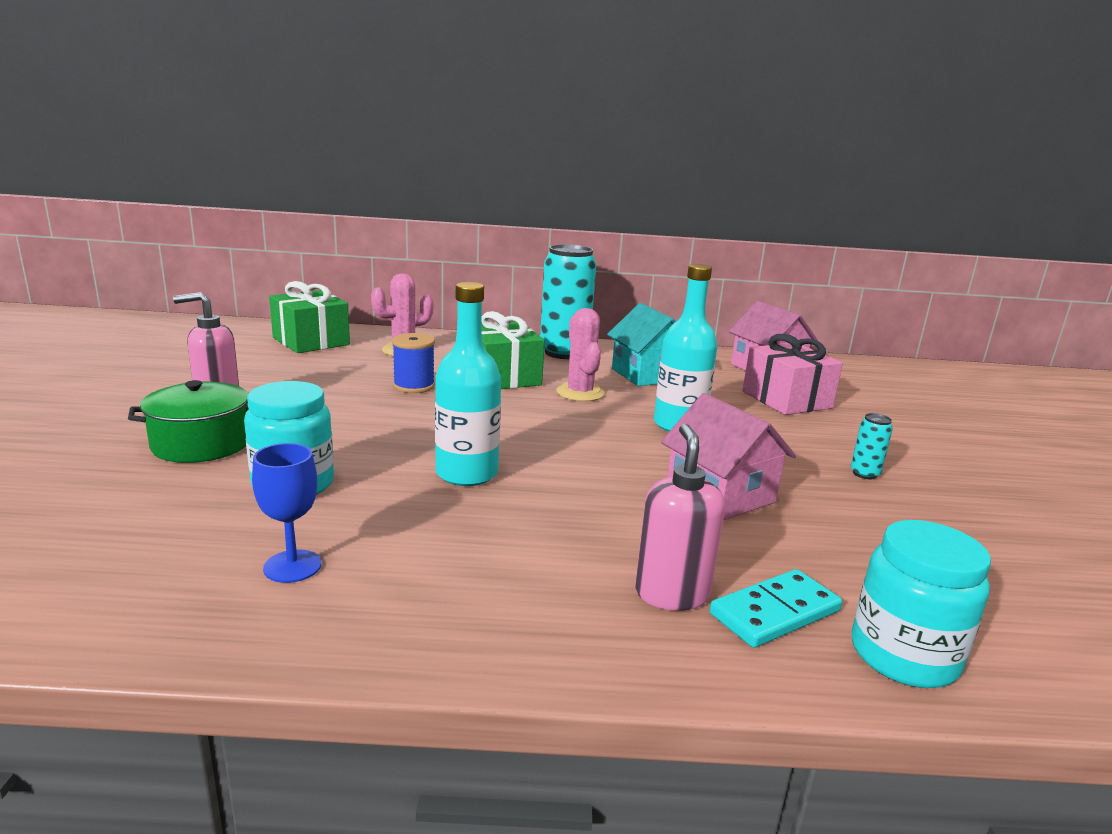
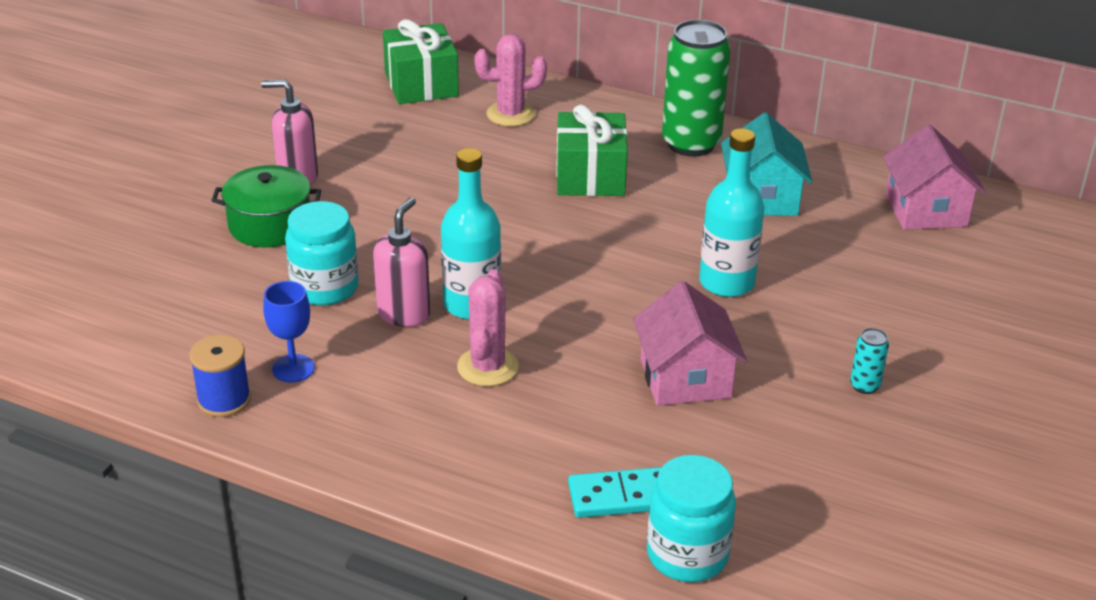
camera: 25 degrees right, 15 degrees up
blue spool [392,333,435,393] -> blue spool moved to [189,335,251,417]
turquoise can [540,244,596,359] -> green can [662,20,731,157]
pink cactus [556,308,605,401] -> pink cactus moved to [457,269,519,386]
pink soap dispenser [635,424,725,611] -> pink soap dispenser moved to [373,197,430,327]
pink gift [742,334,843,415] -> none

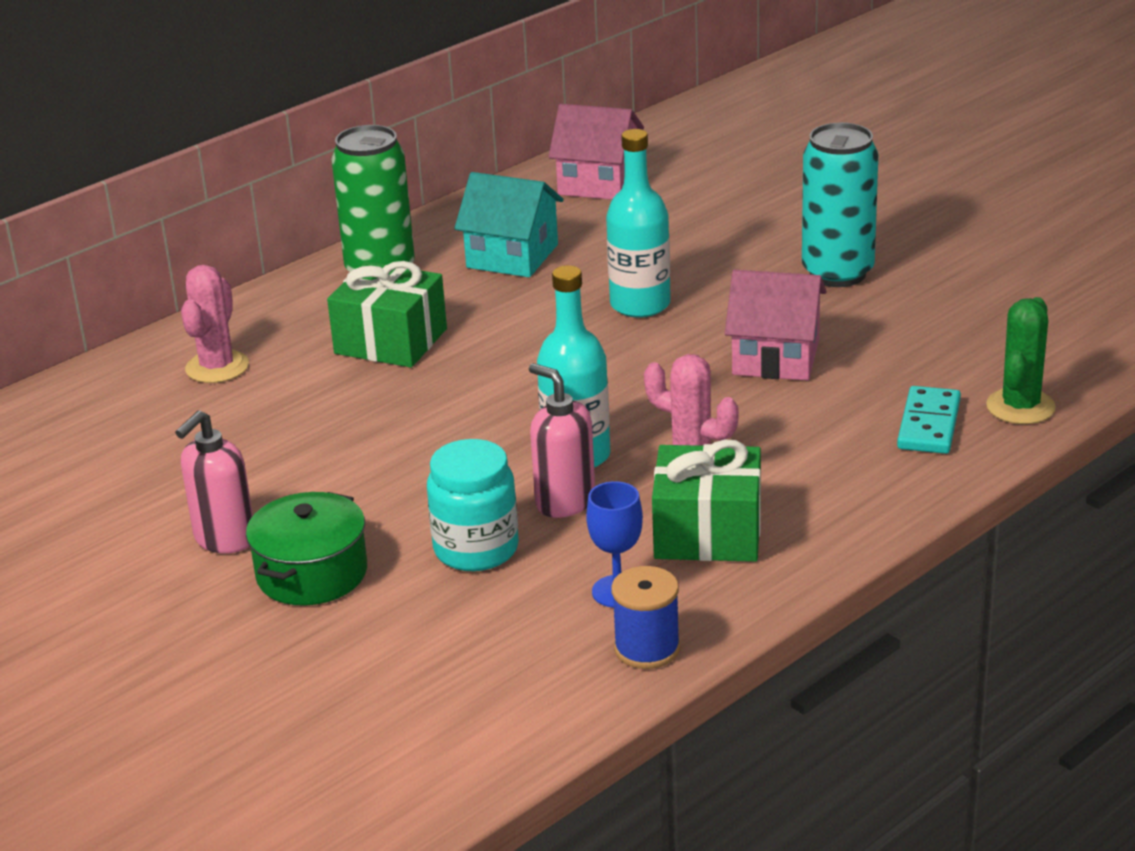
camera: 65 degrees left, 5 degrees down
green gift [383,19,459,104] -> green gift moved to [652,439,761,562]
turquoise jar [647,455,736,582] -> green cactus [986,297,1056,424]
turquoise can [850,328,889,394] -> turquoise can [802,122,878,287], size x2.39

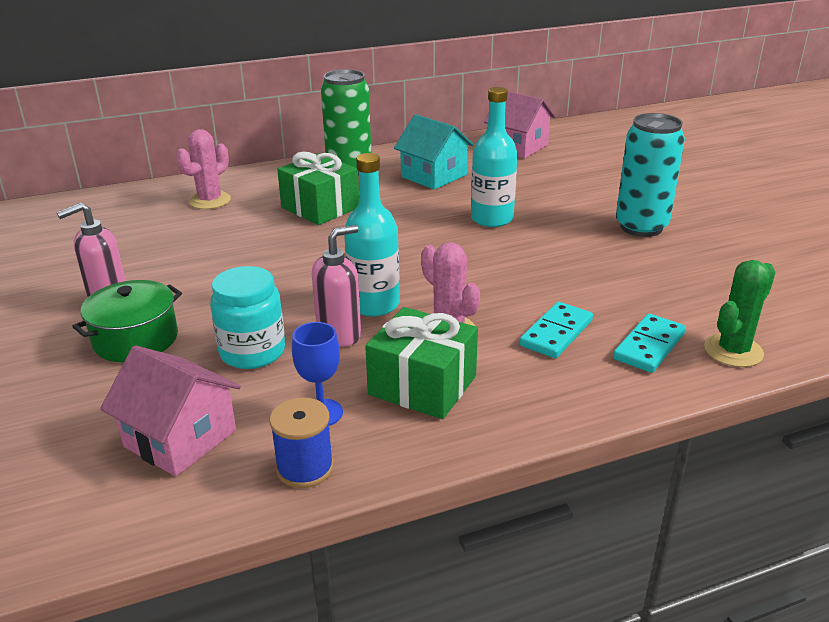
camera: 20 degrees right, 0 degrees up
pink soap dispenser [529,363,595,518] -> pink soap dispenser turned 75 degrees clockwise [312,225,361,347]
pink house [725,270,827,381] -> pink house moved to [100,345,241,476]
none -> turquoise domino [520,302,593,358]

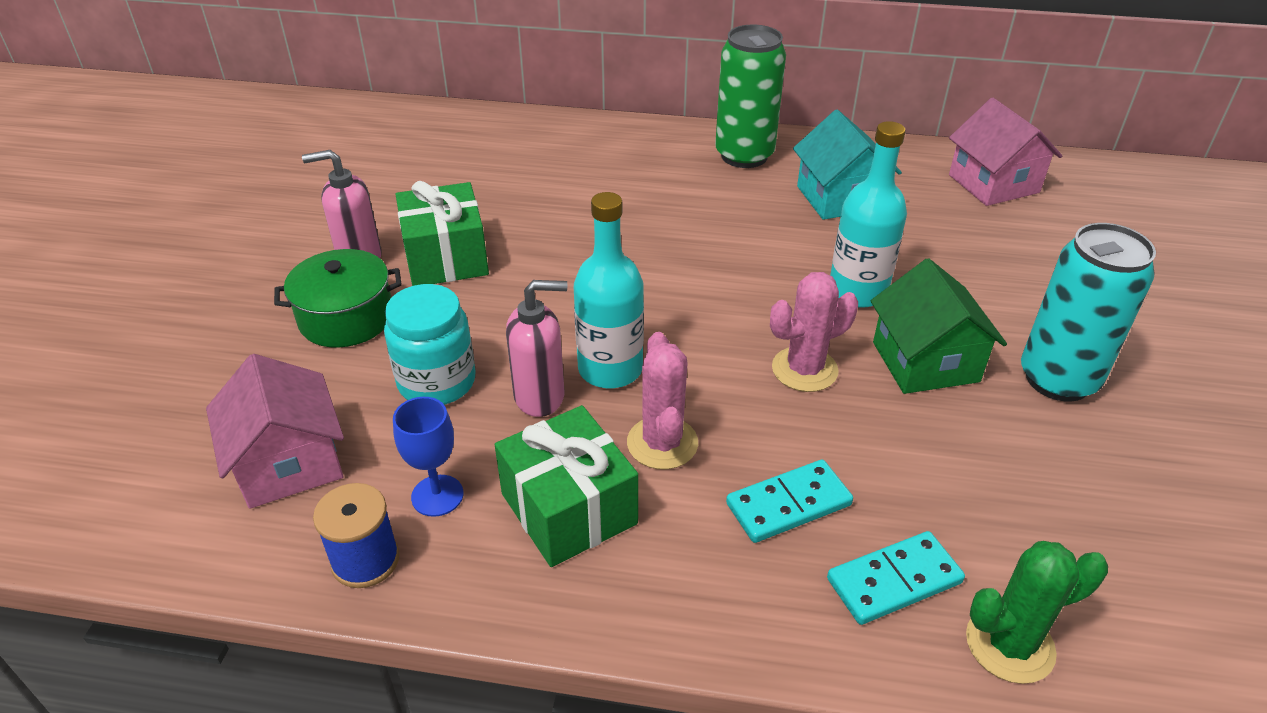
camera: 30 degrees right, 10 degrees up
pink cactus [176,129,231,209] -> pink cactus moved to [770,272,858,392]
green gift [277,152,359,225] -> green gift moved to [396,181,489,286]
none -> green house [871,258,1007,394]

